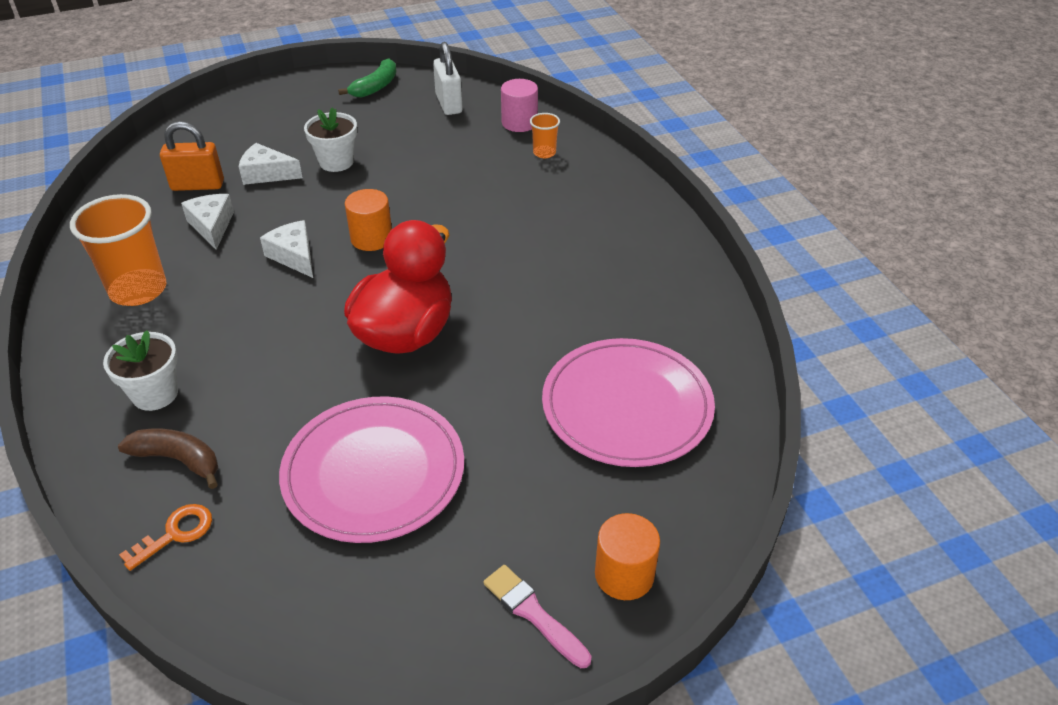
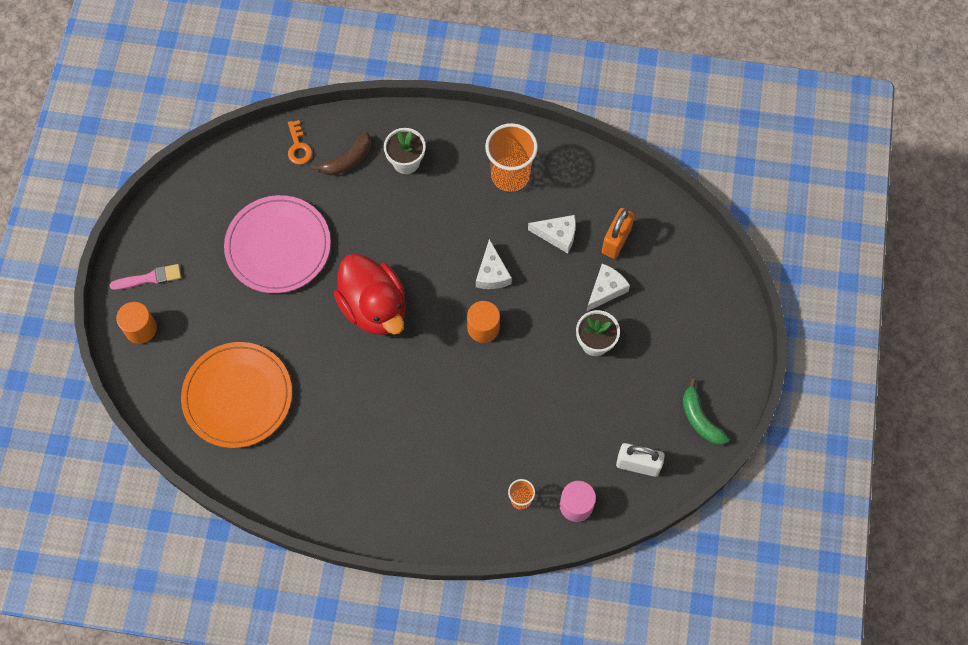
camera: 120 degrees right, 25 degrees up
white cheese [260,220,313,278] -> white cheese turned 90 degrees clockwise [476,239,512,289]
pink plate [542,338,715,467] -> orange plate [181,342,292,448]

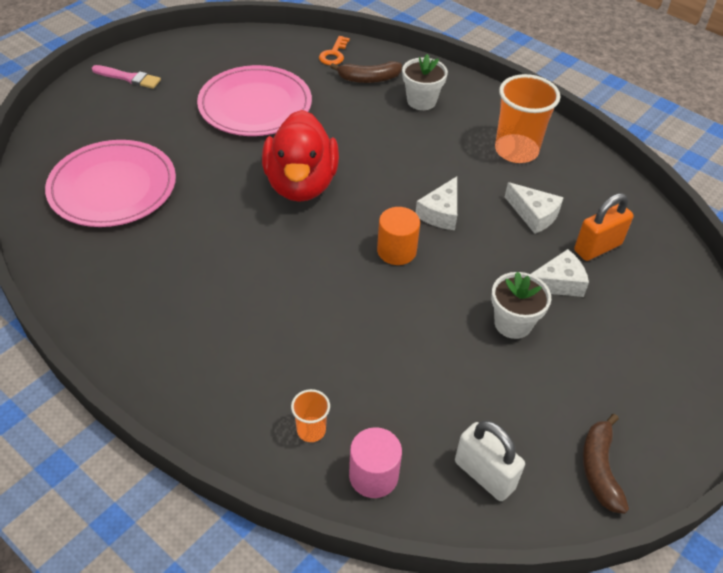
camera: 30 degrees right, 20 degrees down
orange cylinder [116,302,157,344] -> none
orange plate [181,342,292,448] -> pink plate [45,140,176,227]
green banana [683,379,729,445] -> brown banana [583,414,629,514]

